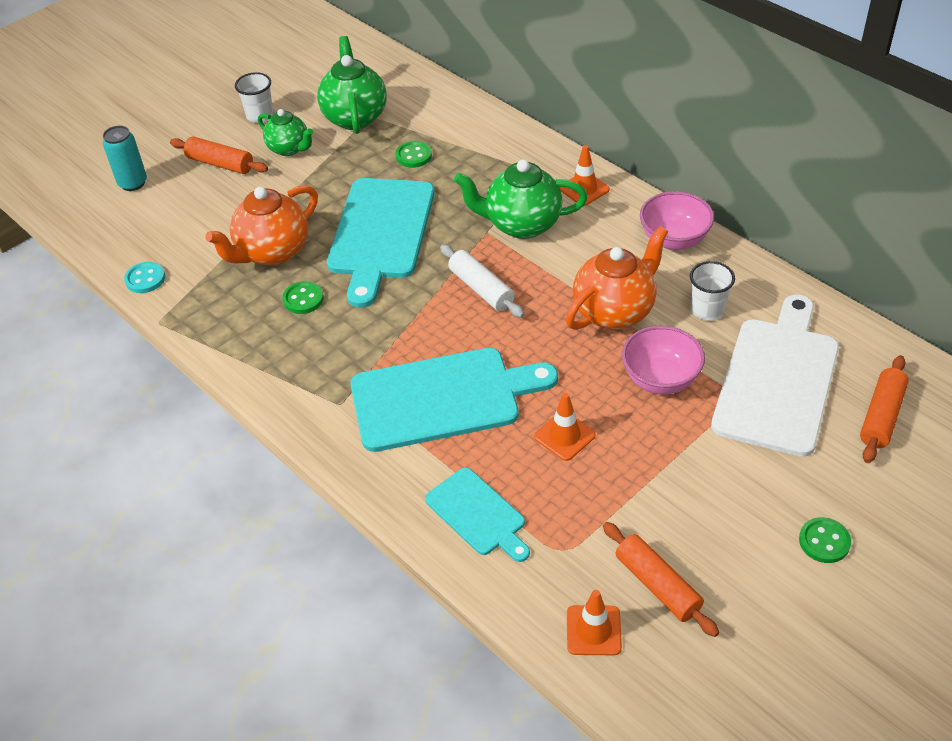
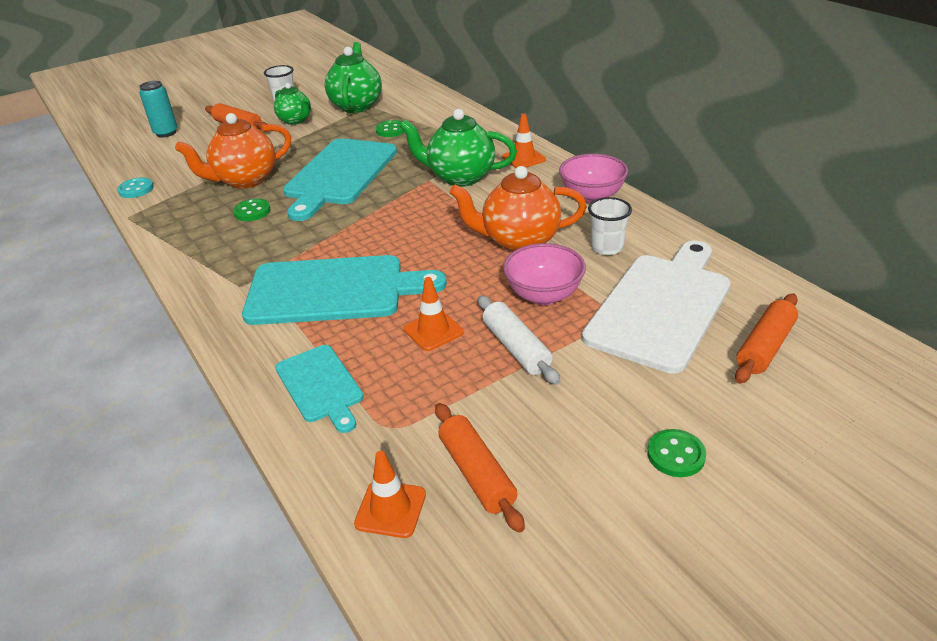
camera: 10 degrees right, 10 degrees down
white rolling pin [440,244,524,318] -> white rolling pin moved to [478,295,560,385]
orange teapot [566,226,668,330] -> orange teapot turned 150 degrees counterclockwise [449,166,587,252]

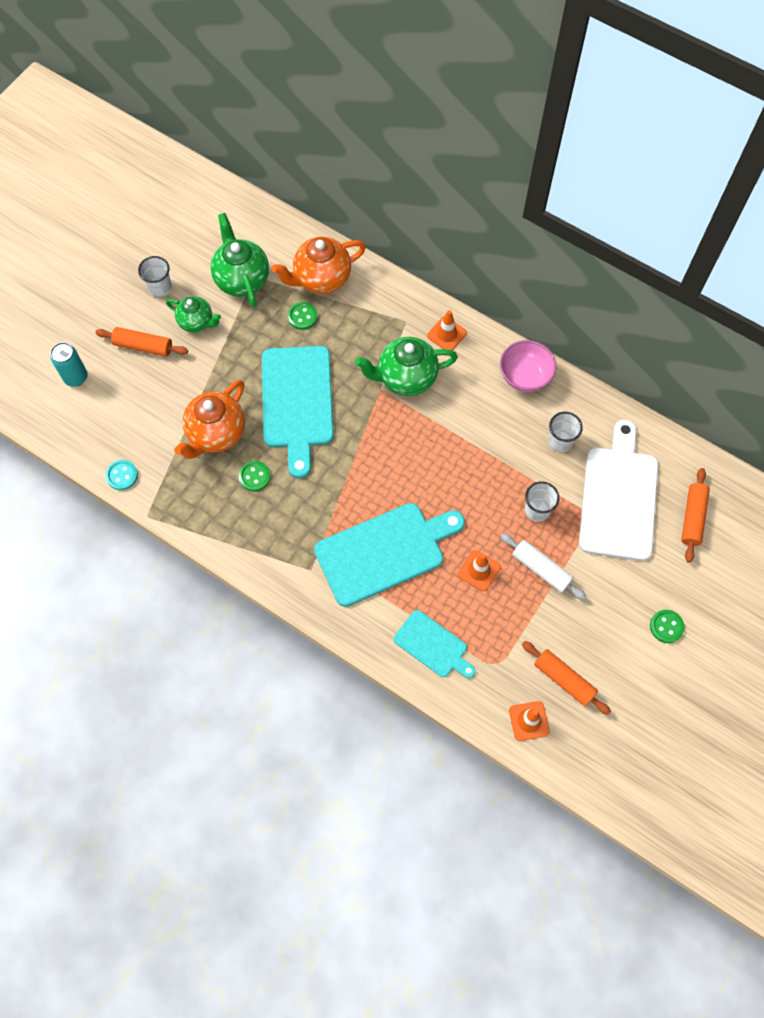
camera: 25 degrees left, 30 degrees up
orange teapot [449,166,587,252] -> orange teapot moved to [272,237,366,294]
pink bowl [503,243,586,305] -> white cup [525,481,559,522]

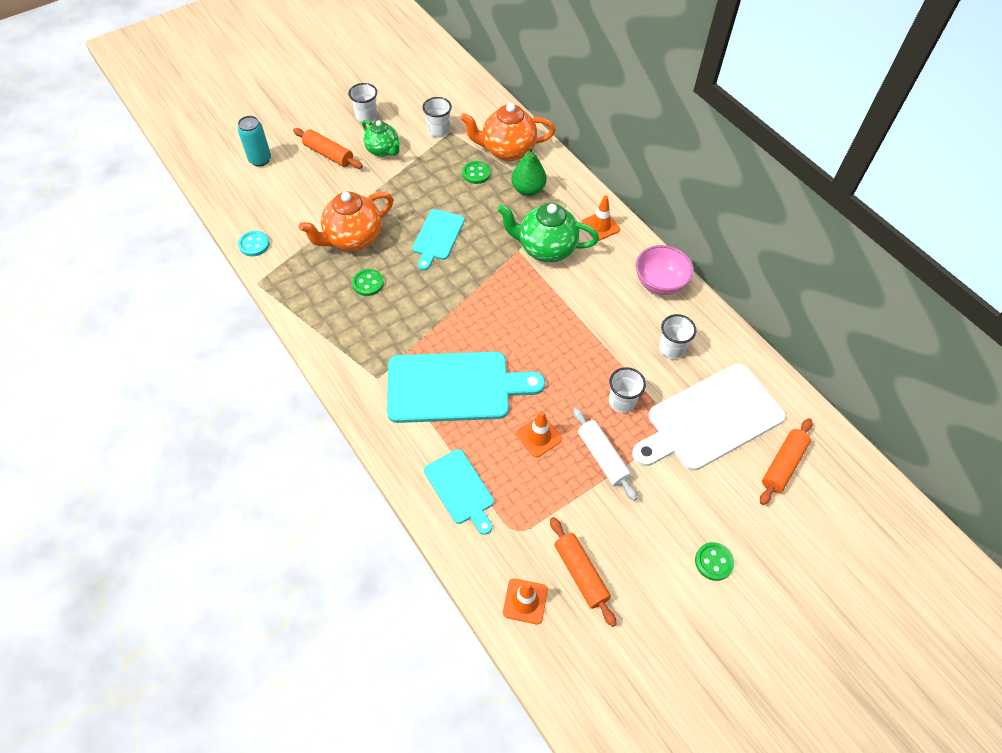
camera: 20 degrees right, 10 degrees down
green teapot [211,213,269,307] -> white cup [423,97,452,138]
turquoise cutting board [262,346,334,478] -> turquoise cutting board [412,209,465,271], size x0.55
white cutting board [579,420,658,561] -> white cutting board turned 150 degrees counterclockwise [632,364,785,471]
none -> green pear [511,146,547,196]

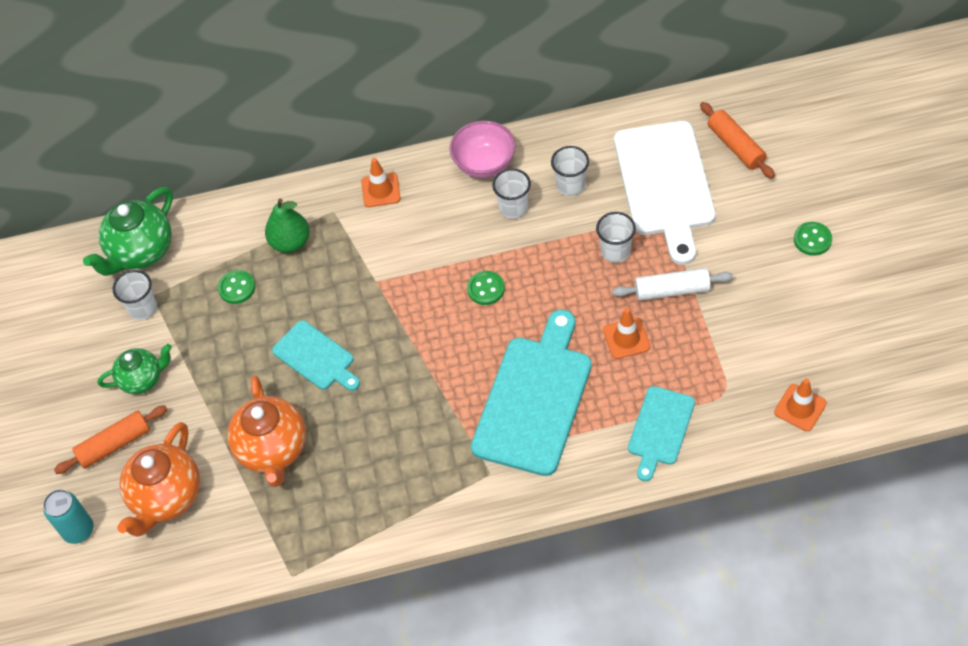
camera: 60 degrees left, 0 degrees up
turquoise button [238,231,270,256] -> none
white cup [348,83,377,123] -> white cup moved to [492,168,531,219]
green button [352,269,384,296] -> green button moved to [467,271,505,305]
turquoise cutting board [424,449,494,535] -> turquoise cutting board turned 120 degrees clockwise [628,386,695,481]
orange teapot [460,103,555,161] -> orange teapot moved to [117,422,200,537]
green teapot [497,203,599,262] -> green teapot moved to [83,187,173,276]
orange rolling pin [550,517,617,627] -> none

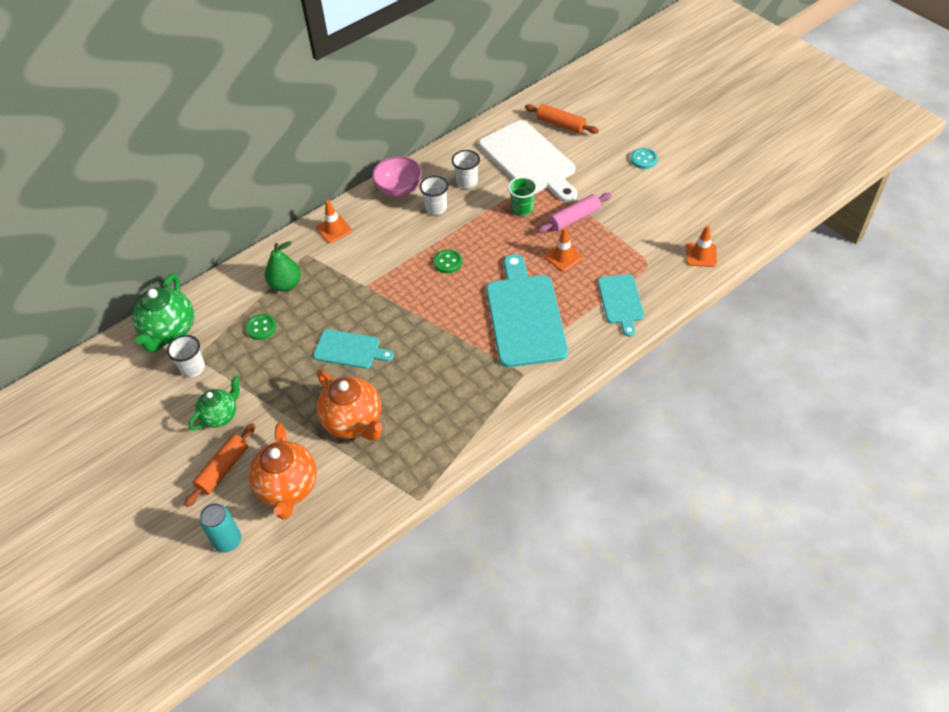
camera: 30 degrees left, 5 degrees down
white cup [596,212,636,263] -> green cup [508,177,537,216]
white rolling pin [612,268,733,301] -> pink rolling pin [538,193,611,233]
green button [794,222,832,256] -> turquoise button [631,148,658,169]

